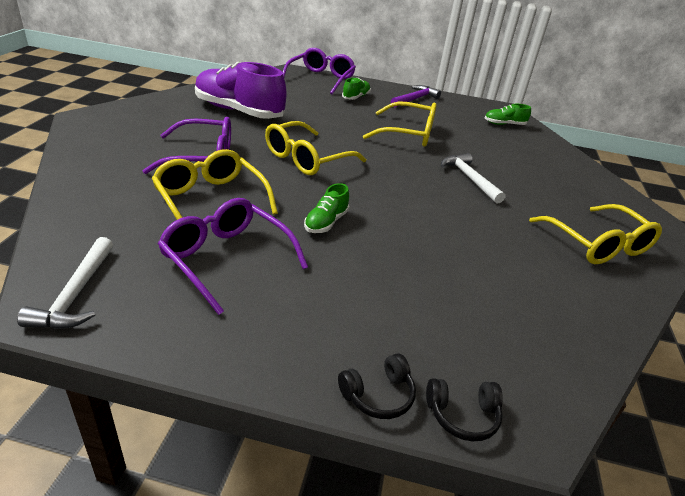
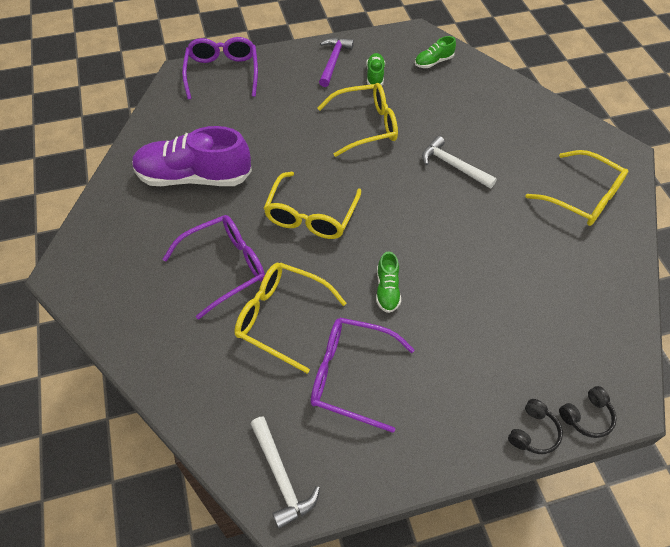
camera: 25 degrees left, 20 degrees up
green shoe [342,78,371,100] -> green shoe moved to [366,53,385,86]

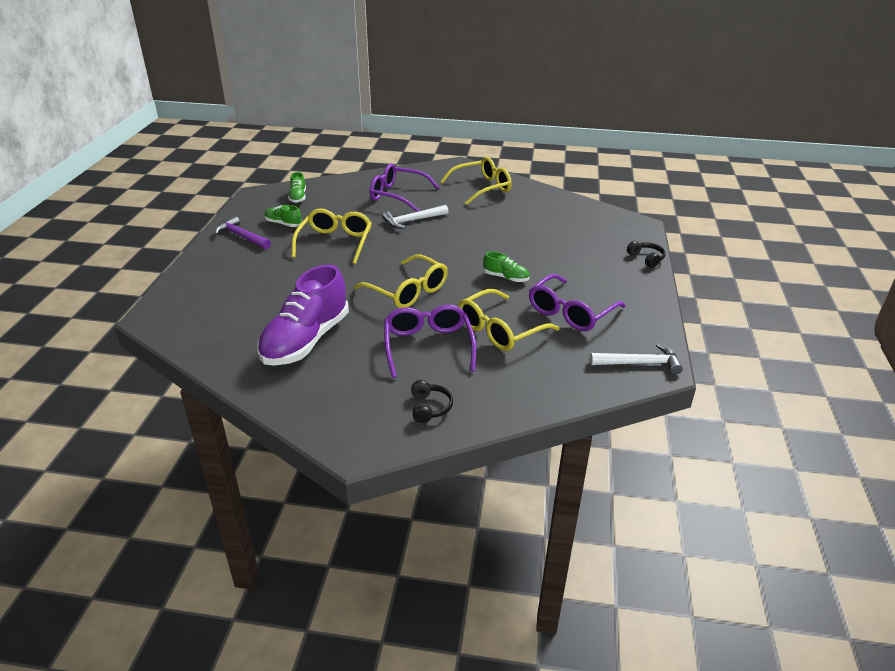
camera: 65 degrees left, 20 degrees down
purple glasses [182,37,258,100] -> purple glasses moved to [370,163,440,212]
black headphones [559,386,617,438] -> black headphones moved to [411,380,453,423]

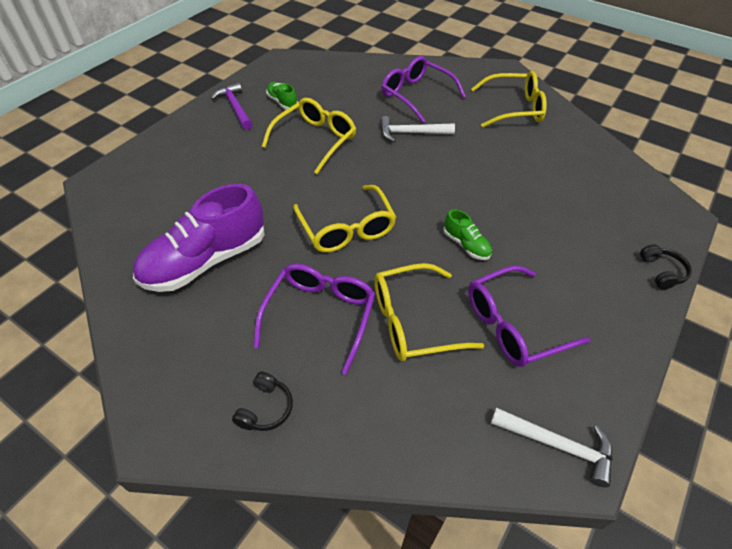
camera: 25 degrees right, 15 degrees up
green shoe [288,172,306,203] -> none

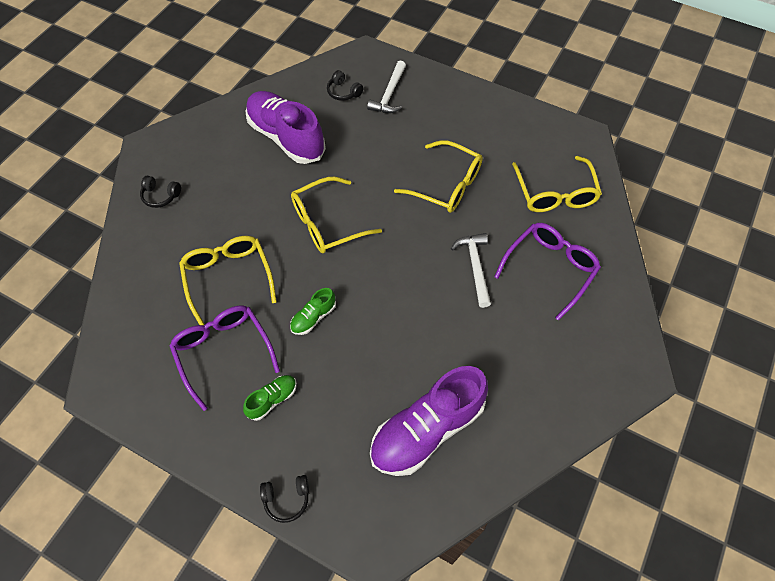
camera: 85 degrees right, 10 degrees up
purple hammer [210,82,252,130] -> none
purple glasses [254,264,375,375] -> none
green shoe [266,82,298,110] -> green shoe moved to [243,375,297,421]
yellow glasses [471,71,547,128] -> yellow glasses moved to [512,156,602,212]
white hammer [491,408,613,487] -> white hammer moved to [367,61,406,113]
none -> black headphones [327,70,363,101]
none -> purple shoe [370,366,488,476]

